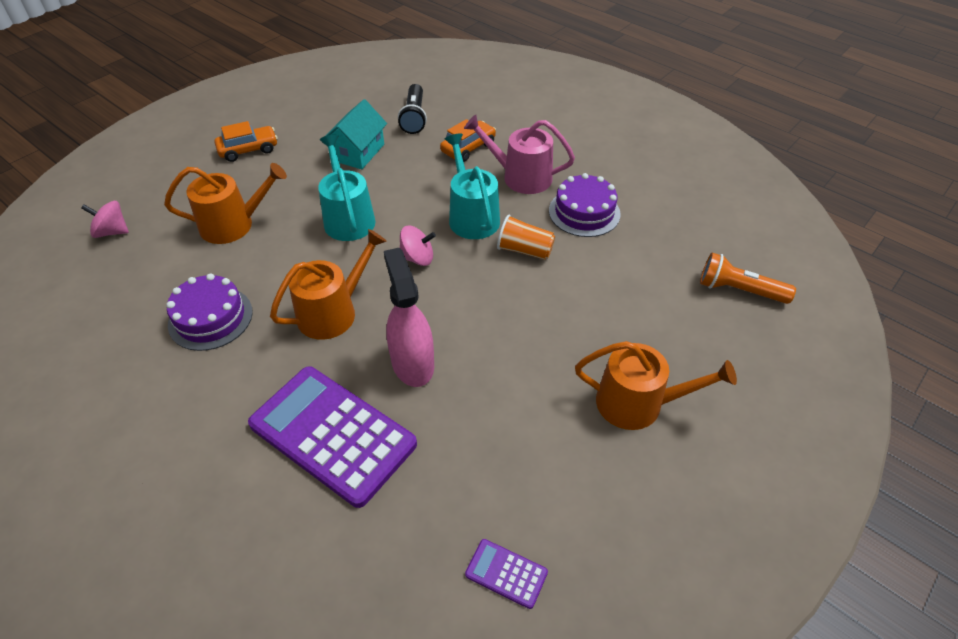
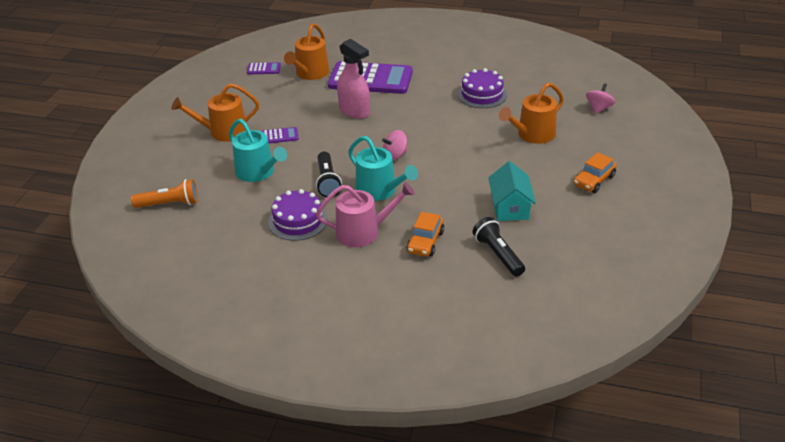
camera: 155 degrees right, 10 degrees down
pink spinning top [81,201,129,238] -> pink spinning top turned 45 degrees counterclockwise [586,83,615,114]
orange watering can [270,229,387,340] -> orange watering can moved to [284,23,329,80]
turquoise watering can [318,135,375,241] -> turquoise watering can moved to [229,119,287,182]
orange cup [497,215,555,260] -> black flashlight [316,152,342,197]
none -> purple calculator [262,127,299,144]

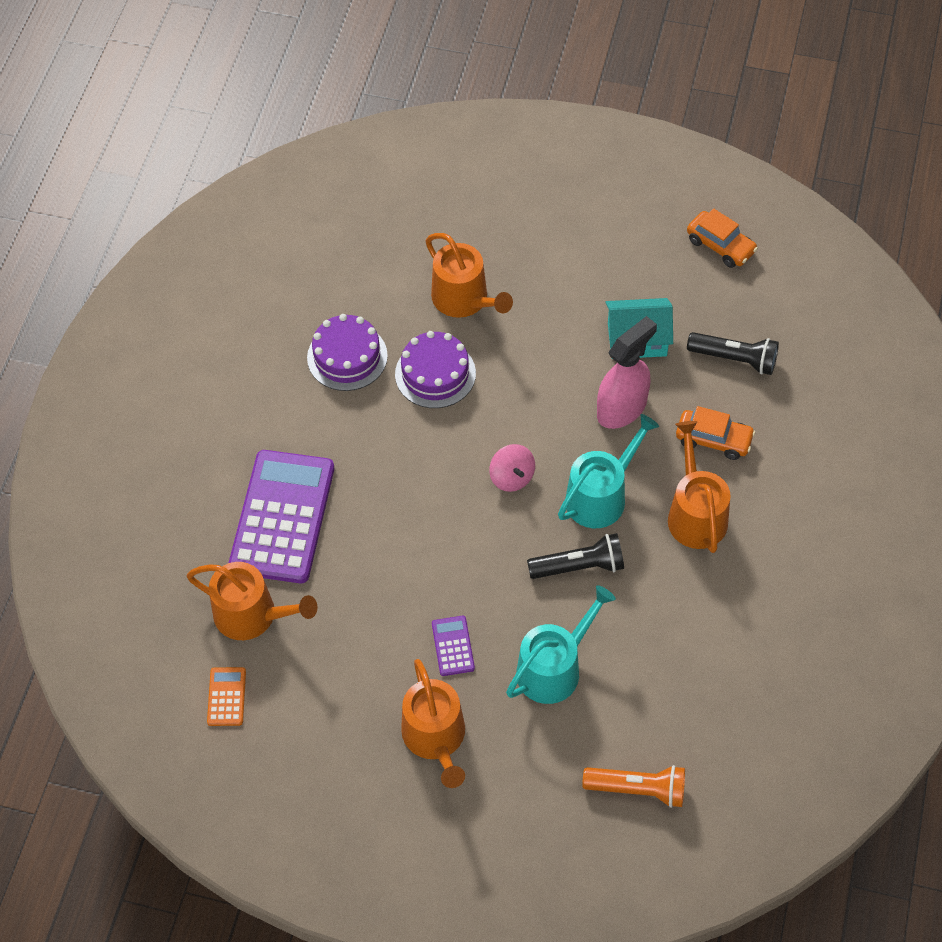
camera: 90 degrees left, 20 degrees up
orange flashlight [131,179,198,208] -> orange flashlight turned 105 degrees clockwise [583,765,685,808]
purple calculator [247,62,281,75] -> orange calculator [207,667,246,726]
purple cake [268,189,328,241] -> purple cake moved to [395,331,476,408]
pink watering can [316,182,415,247] -> orange watering can [668,421,731,553]
pink spray bottle [337,39,370,119] -> pink spray bottle moved to [597,316,657,429]
black flashlight [473,217,525,277] -> black flashlight turned 135 degrees counterclockwise [687,332,779,375]
orange car [574,152,617,193] -> orange car moved to [687,208,758,268]
pink spinning top [586,83,615,114] -> none

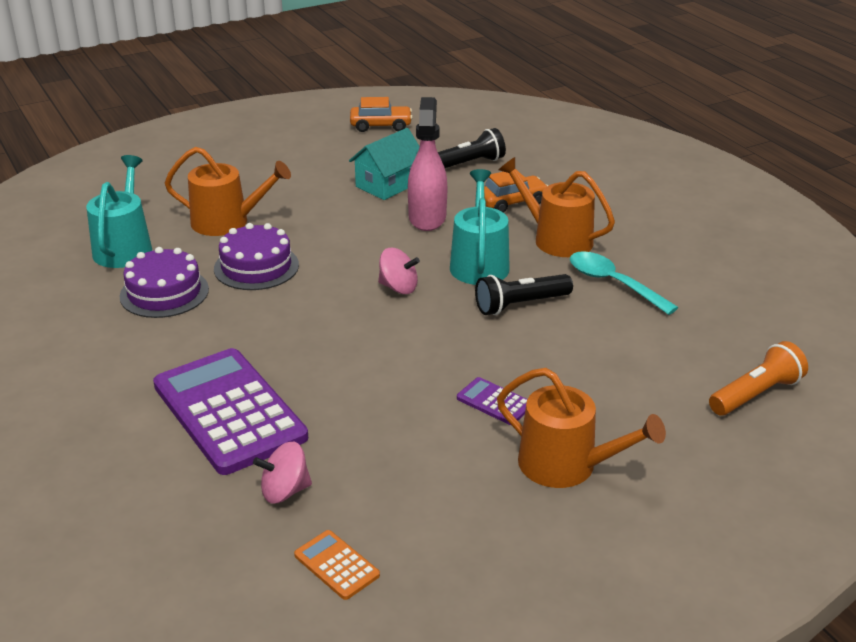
camera: 45 degrees left, 25 degrees down
orange watering can [187,562,318,640] -> pink spinning top [253,442,312,503]
turquoise watering can [506,585,616,704] -> turquoise watering can moved to [86,155,152,268]
black flashlight [527,533,624,579] -> black flashlight turned 150 degrees counterclockwise [475,274,573,315]
none -> turquoise spoon [570,251,679,315]

